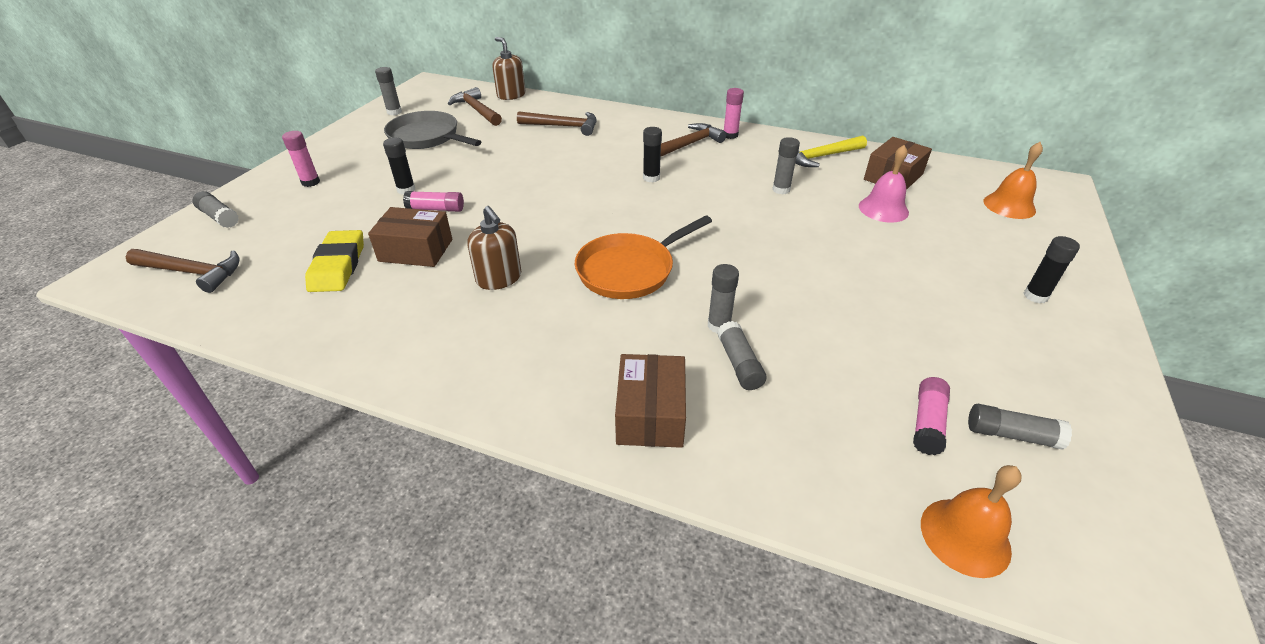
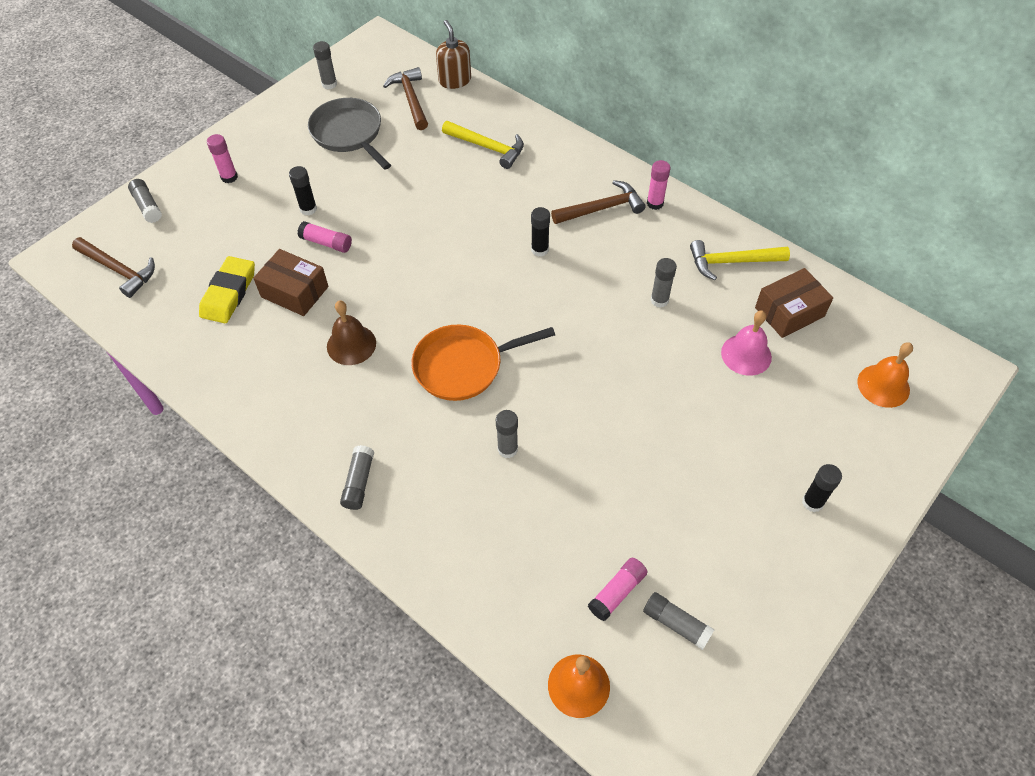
camera: 20 degrees right, 15 degrees up
brown soap dispenser [468,206,521,290] -> brown bell [327,301,376,365]
brown hammer [517,111,597,136] -> yellow hammer [442,121,524,169]
brown box [615,354,686,448] -> none
grey glue stick [717,321,767,390] -> grey glue stick moved to [340,445,374,510]

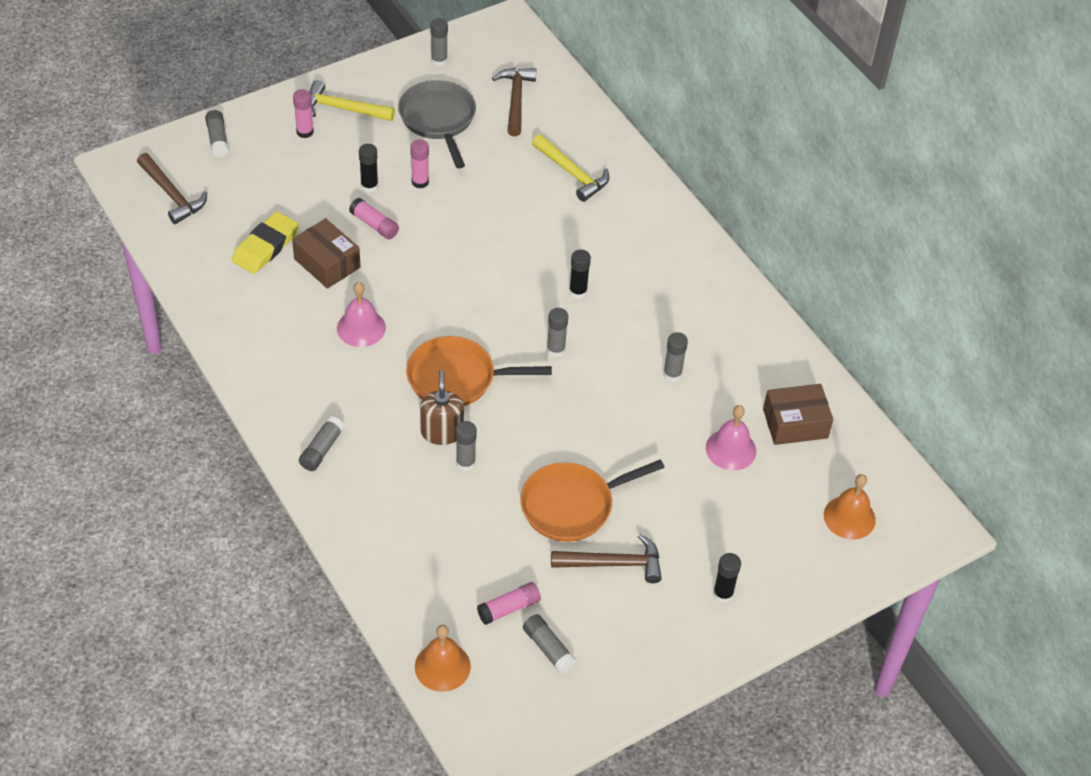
camera: 15 degrees right, 5 degrees down
brown bell [327,301,376,365] -> pink bell [337,282,386,347]
brown soap dispenser [436,20,471,89] -> brown soap dispenser moved to [420,370,464,445]
brown hammer [551,180,646,224] -> brown hammer moved to [551,534,662,583]
pink glue stick [647,160,670,210] -> pink glue stick moved to [410,139,429,189]
yellow hammer [690,240,790,280] -> yellow hammer moved to [310,80,395,121]
none -> orange pan [520,459,665,542]
none -> grey glue stick [547,308,568,357]

